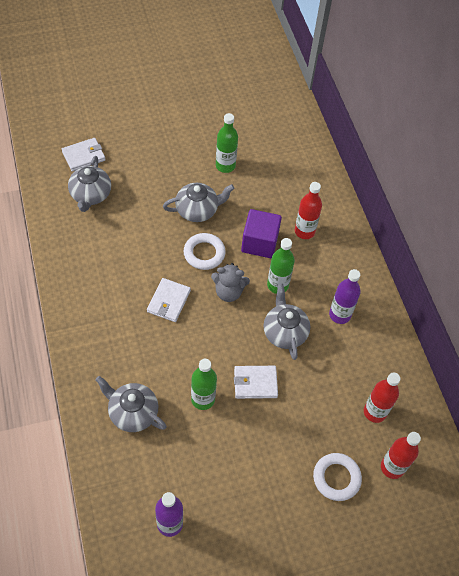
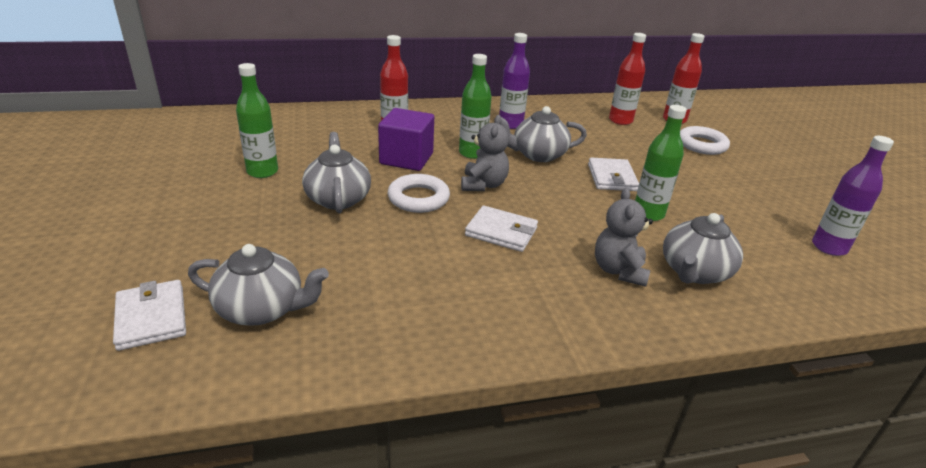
camera: 85 degrees left, 25 degrees down
none -> grey teddy bear [595,188,653,287]

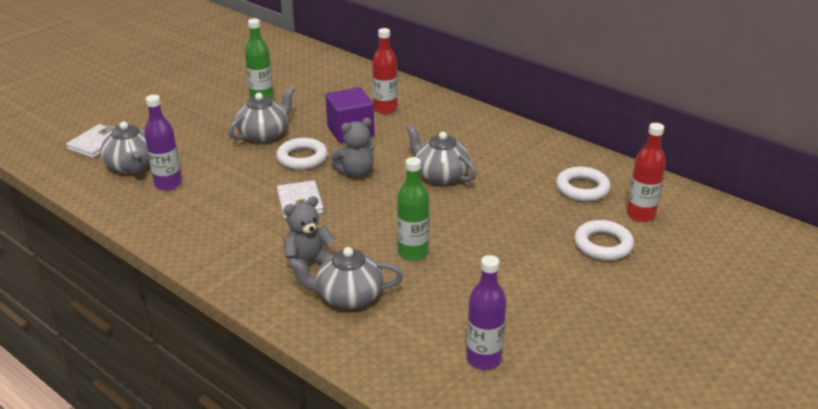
camera: 55 degrees right, 0 degrees up
green bottle [459,54,492,159] -> none
purple bottle [499,33,530,129] -> purple bottle moved to [144,95,182,190]
white wallet [588,158,639,191] -> none
red bottle [609,33,646,125] -> white ring [556,167,610,202]

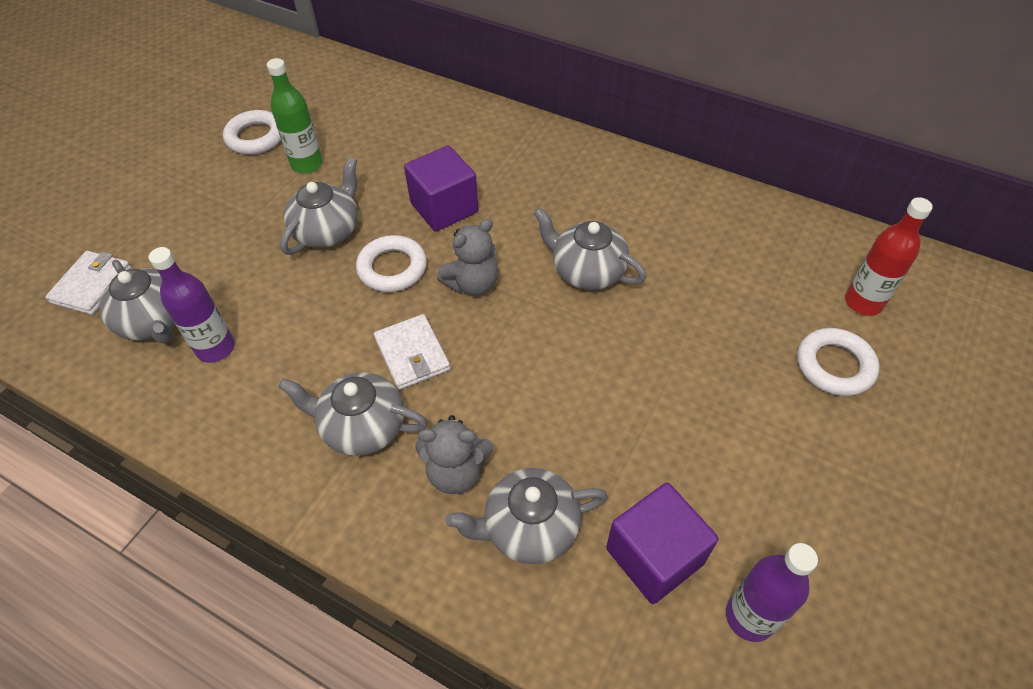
camera: 10 degrees left, 20 degrees up
grey teddy bear [283,196,335,278] -> grey teddy bear turned 135 degrees counterclockwise [416,415,494,494]
red bottle [372,28,398,114] -> none
green bottle [397,157,429,261] -> none
white ring [556,167,610,202] -> white ring moved to [223,110,281,154]
none -> grey teapot [278,372,427,456]
none -> purple cube [606,483,718,604]

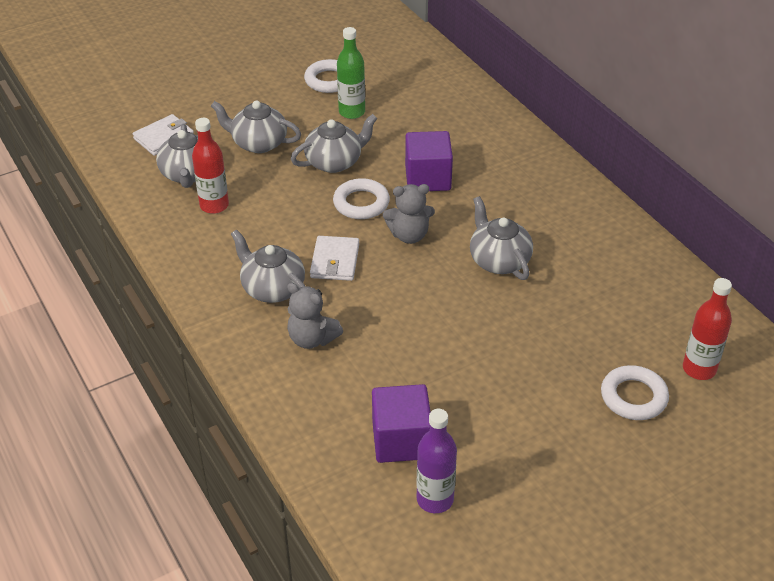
camera: 30 degrees right, 10 degrees down
purple bottle [149,247,235,363] -> red bottle [192,118,229,214]
grey teapot [445,468,608,564] -> grey teapot moved to [211,101,301,153]

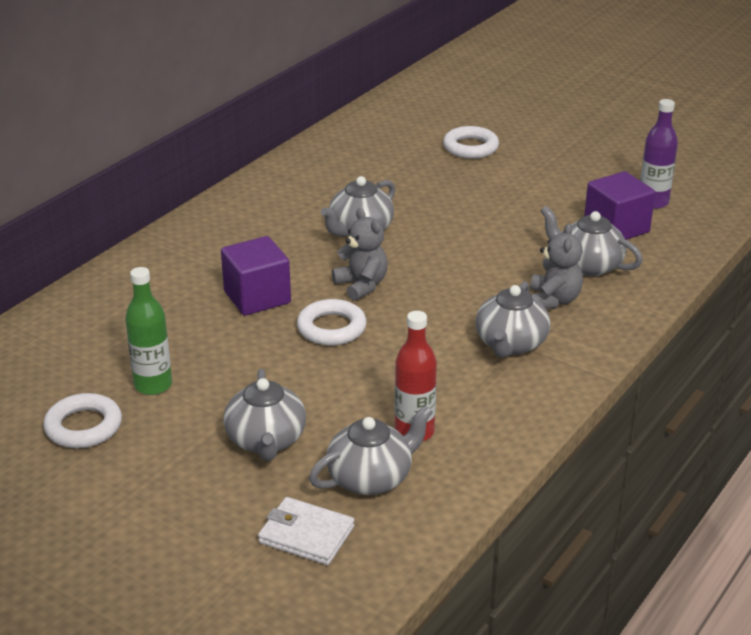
camera: 115 degrees left, 10 degrees down
grey teapot [291,114,377,173] -> grey teapot moved to [540,206,643,276]
white wallet [310,236,359,281] -> none
red bottle [683,278,732,380] -> none

